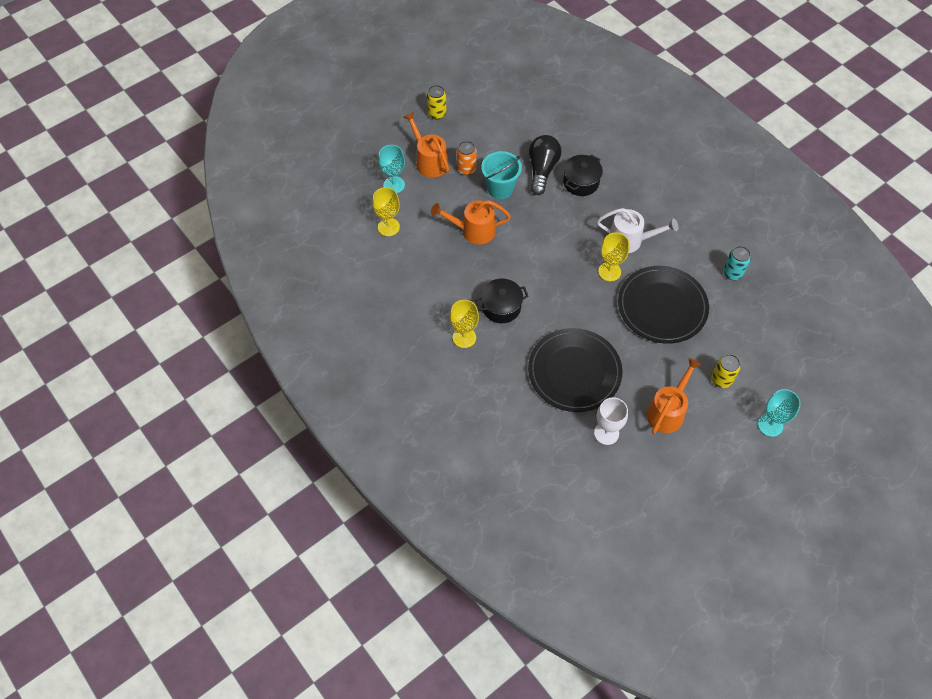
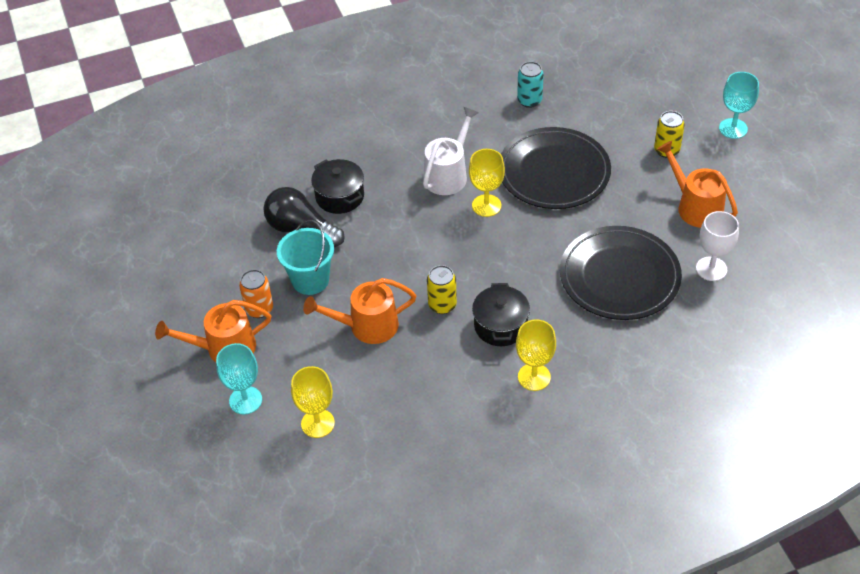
camera: 70 degrees left, 10 degrees down
yellow can [427,85,447,119] -> yellow can moved to [427,265,457,314]
orange watering can [431,200,511,245] -> orange watering can turned 60 degrees clockwise [303,278,416,344]

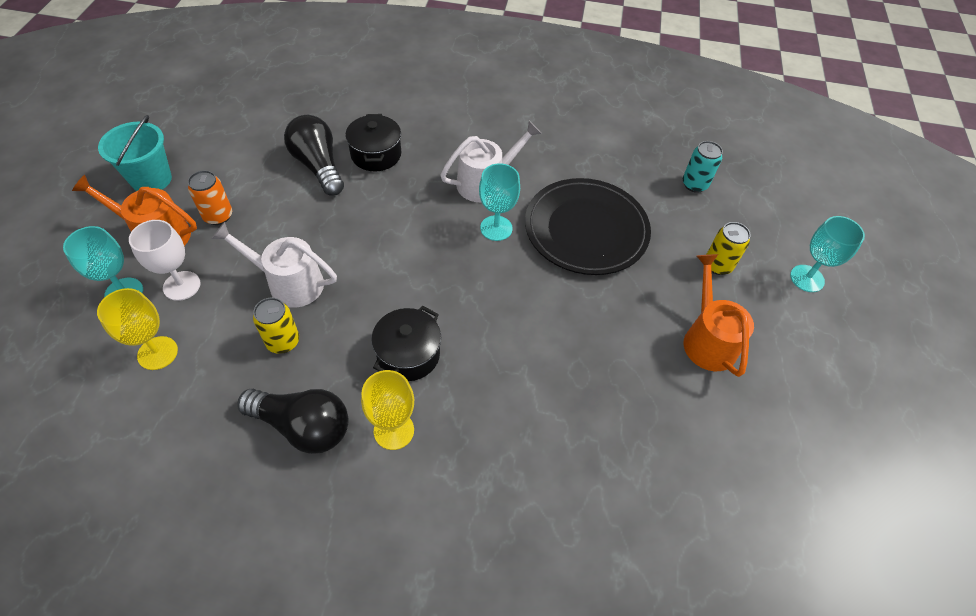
camera: 25 degrees right, 5 degrees up
turquoise bucket [277,220,334,295] -> turquoise bucket moved to [98,115,172,191]
orange watering can [303,278,416,344] -> white watering can [212,222,337,308]
yellow can [427,265,457,314] -> yellow can moved to [253,297,299,354]
yellow goblet [469,149,505,217] -> turquoise goblet [479,163,520,241]
turquoise can [517,62,544,108] -> turquoise can moved to [683,141,723,193]
black plate [560,226,682,320] -> none
white goblet [696,211,739,281] -> white goblet moved to [129,220,201,301]
none -> black light bulb [237,389,348,454]

